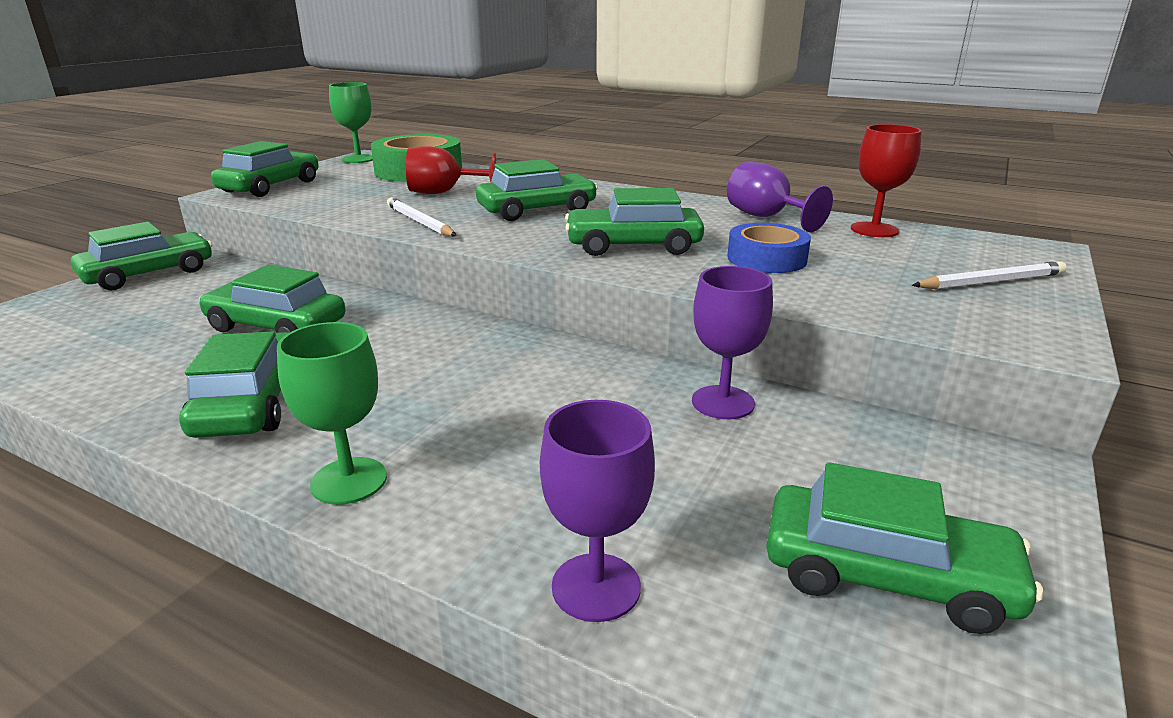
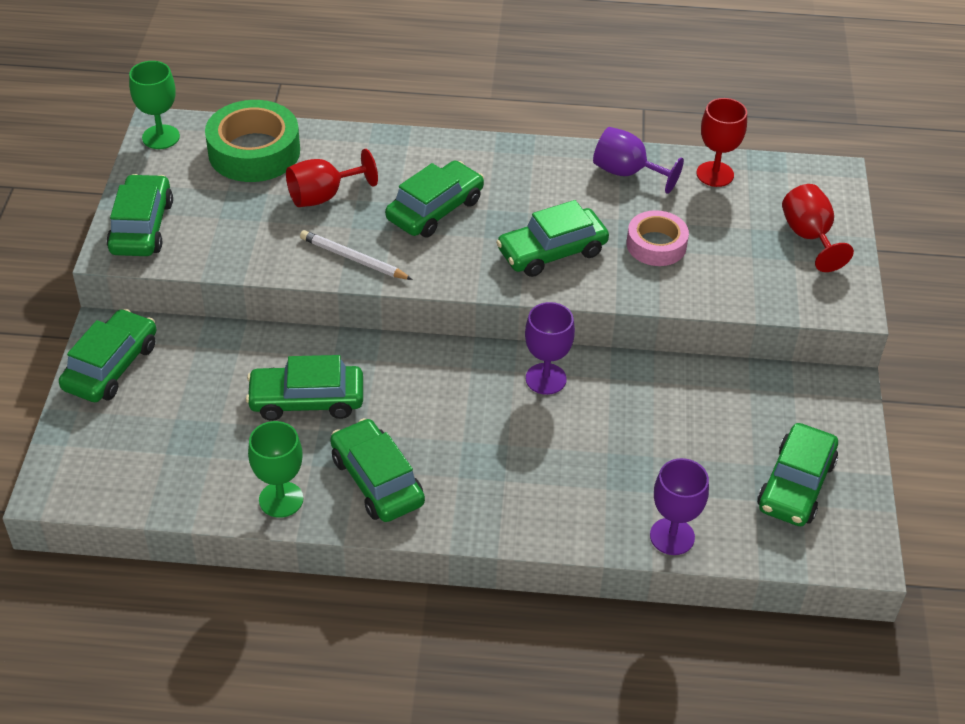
camera: 25 degrees left, 20 degrees up
green goblet [277,322,387,505] -> green goblet moved to [248,421,303,518]
purple goblet [692,266,773,419] -> purple goblet moved to [525,302,575,395]
blue tape [727,223,811,273] -> pink tape [627,210,689,266]
green car [766,462,1043,634] -> green car turned 120 degrees clockwise [757,423,838,526]
white pencil [912,261,1067,289] -> red goblet [782,184,854,272]

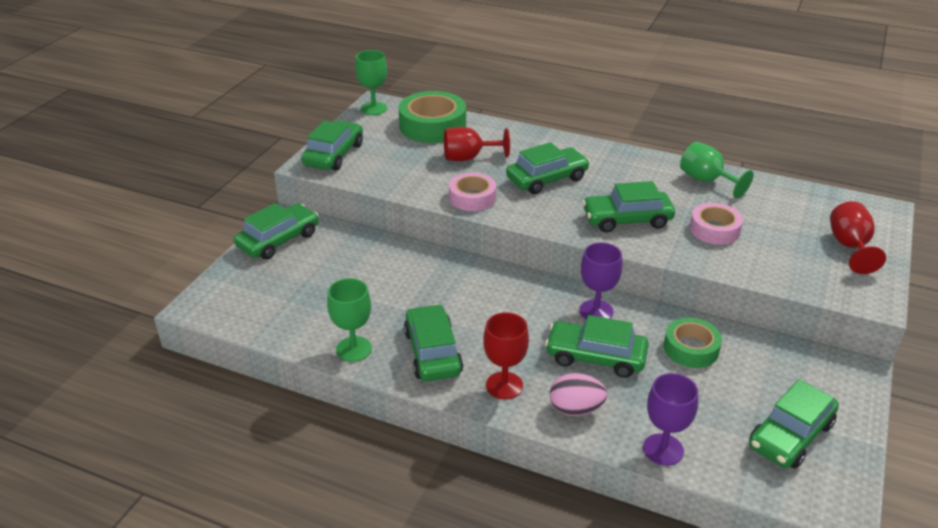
camera: 20 degrees right, 10 degrees down
green car [246,355,363,421] -> green car moved to [545,315,649,378]
white pencil [300,230,413,280] -> pink tape [449,173,496,211]
purple goblet [593,127,684,194] -> green goblet [680,142,754,198]
red goblet [696,98,747,187] -> red goblet moved to [483,313,529,399]
none -> pink egg [549,373,607,416]
none -> green tape [664,318,722,368]

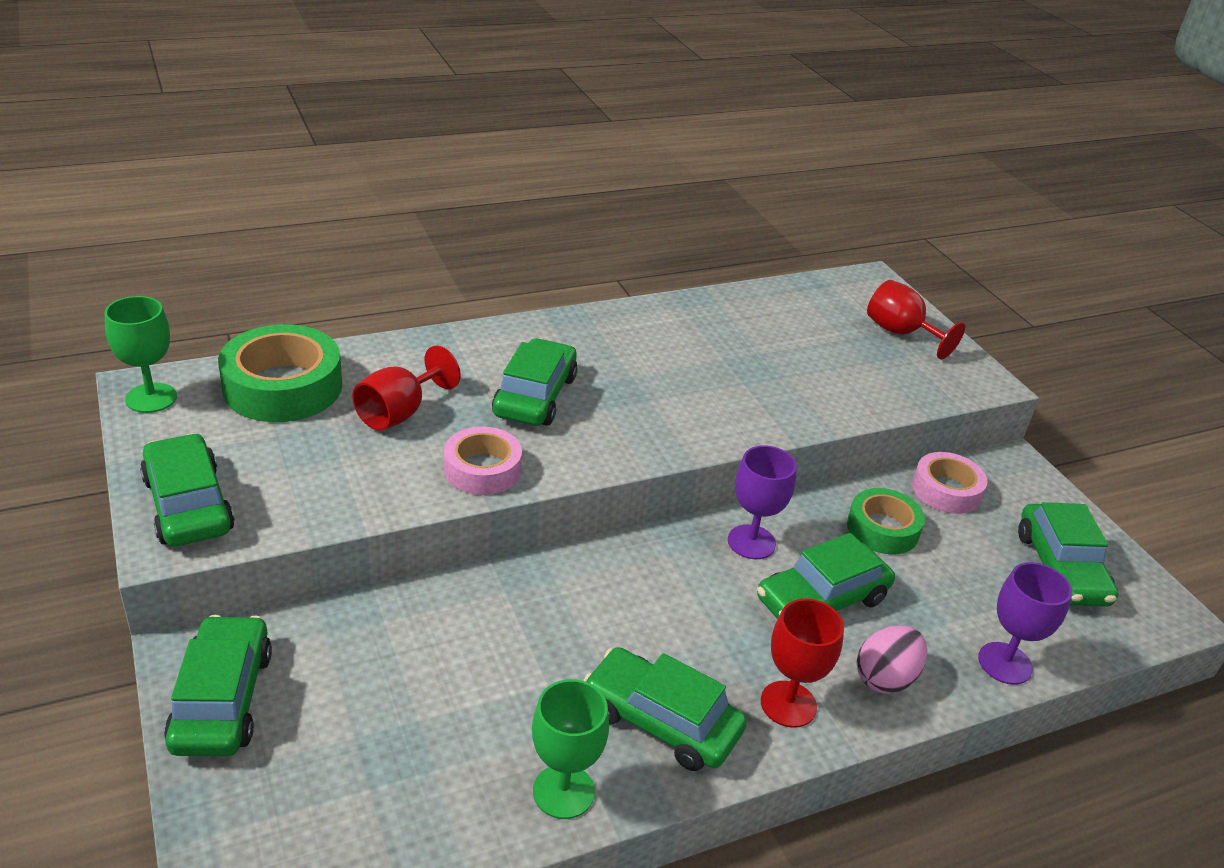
camera: 50 degrees left, 0 degrees up
green car [582,181,675,232] -> none
green goblet [680,142,754,198] -> none
pink tape [690,203,743,245] -> pink tape moved to [912,452,987,514]

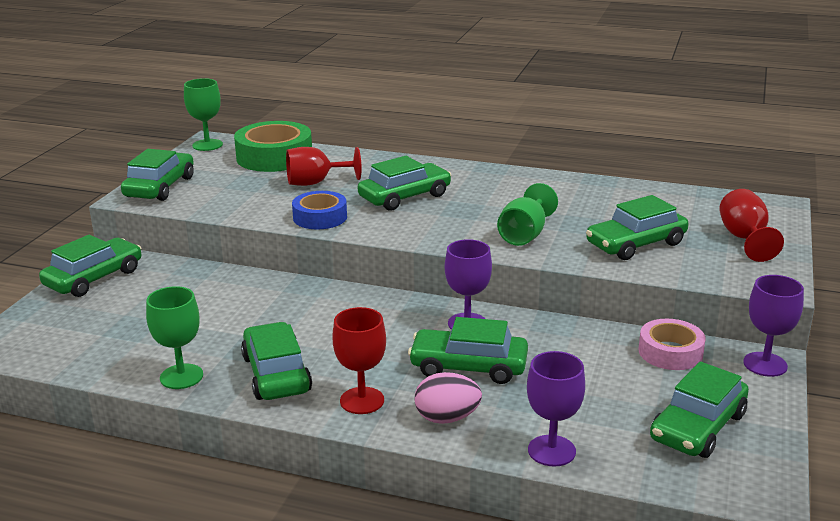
camera: 45 degrees right, 10 degrees down
pink tape [444,426,522,495] -> blue tape [292,191,347,229]
green tape [847,488,925,554] -> none
none -> green goblet [497,183,558,246]
none -> green car [586,195,688,260]
none -> purple goblet [743,275,804,377]

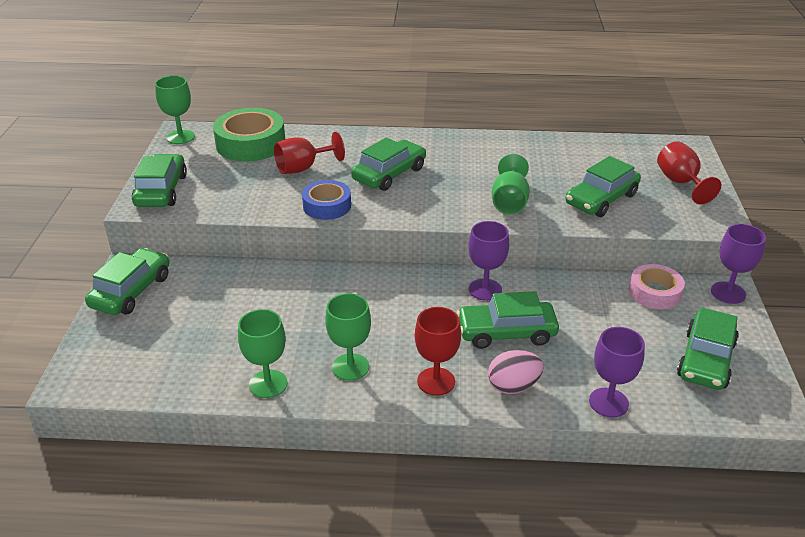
camera: 15 degrees left, 10 degrees up
green car [241,322,312,400] -> green goblet [325,293,371,381]

